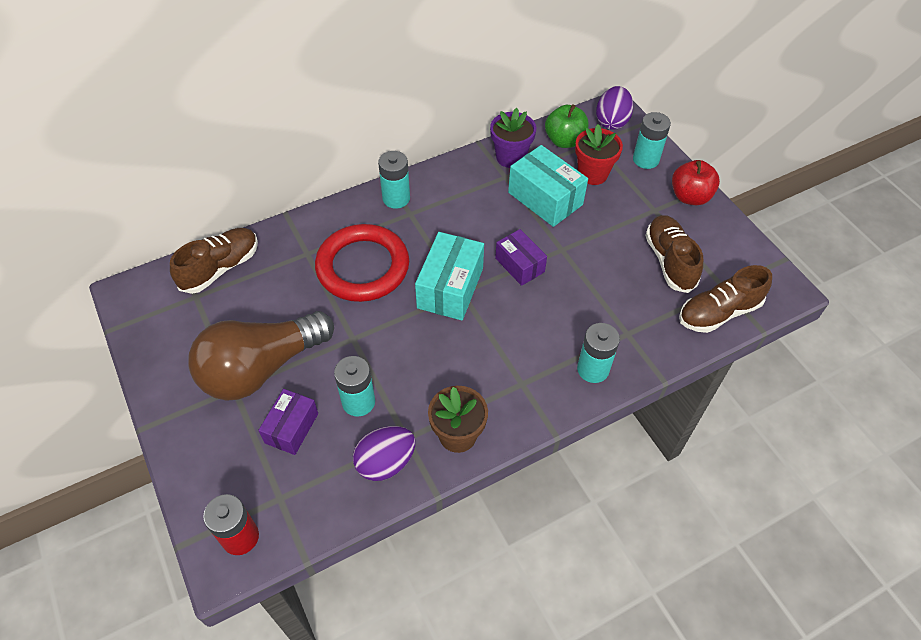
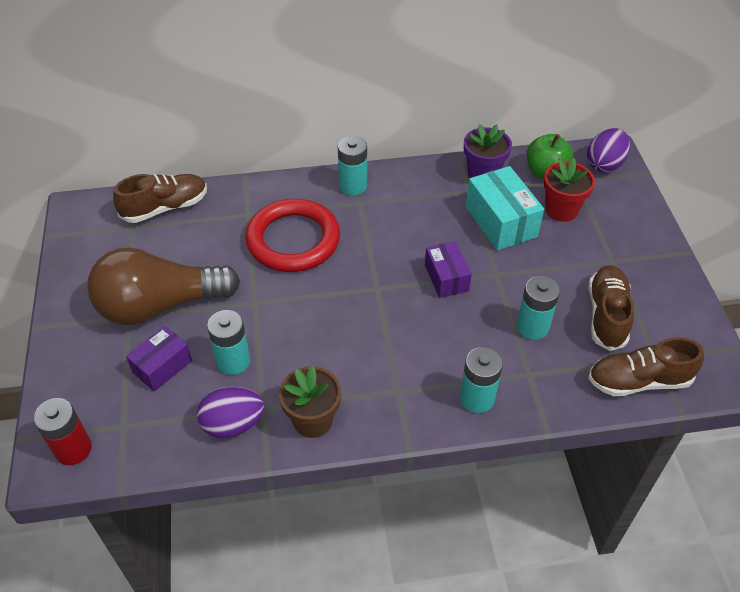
camera: 20 degrees right, 5 degrees down
turquoise box [415,232,484,321] -> none
turquoise battery [633,112,671,169] -> turquoise battery moved to [517,276,560,340]
red apple [672,160,720,205] -> none

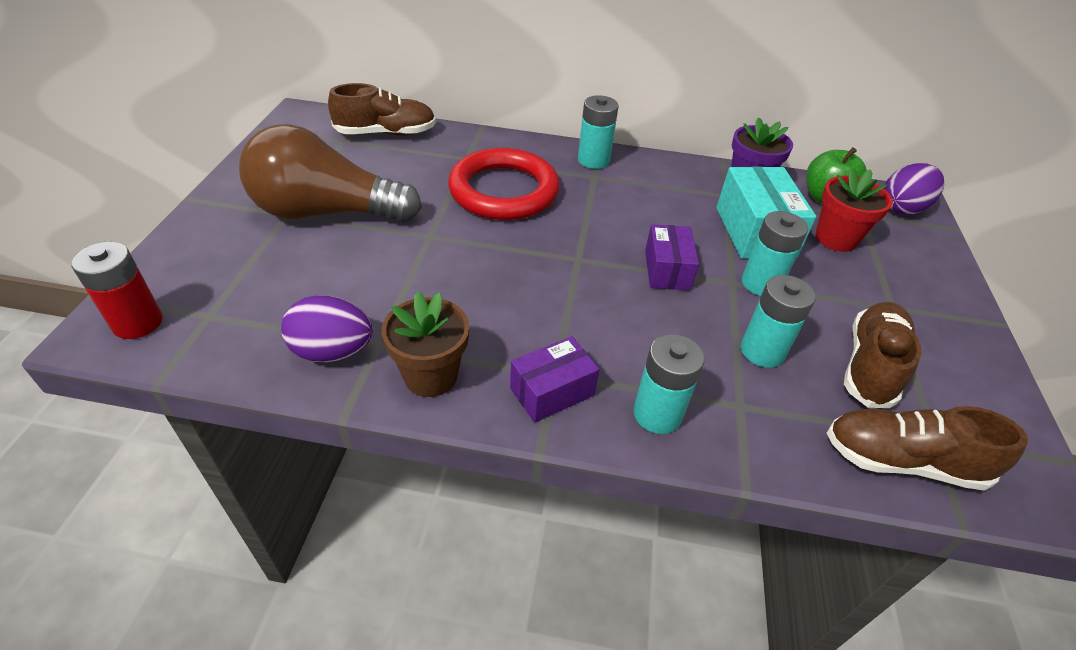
camera: 15 degrees right, 5 degrees down
purple box [126,326,192,391] -> purple box moved to [510,336,599,423]
turquoise battery [207,310,250,375] -> turquoise battery moved to [742,211,808,296]

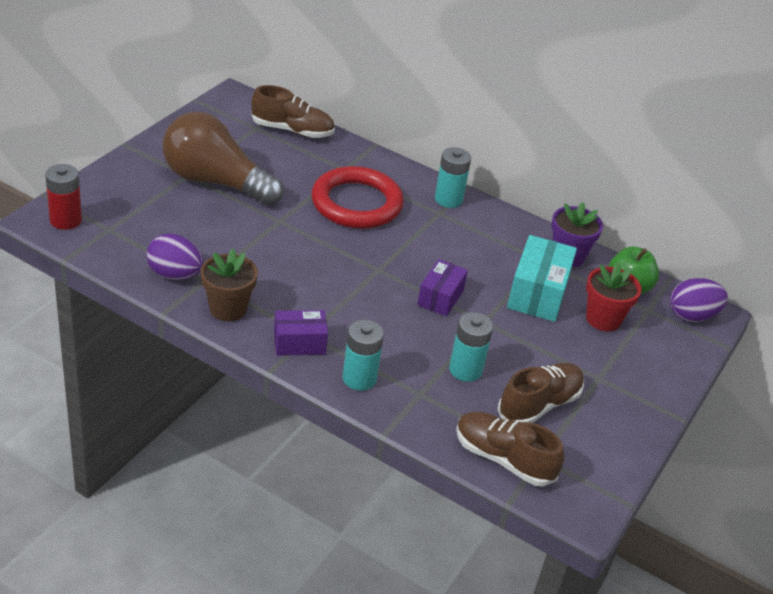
camera: 20 degrees right, 5 degrees down
turquoise battery [742,211,808,296] -> none

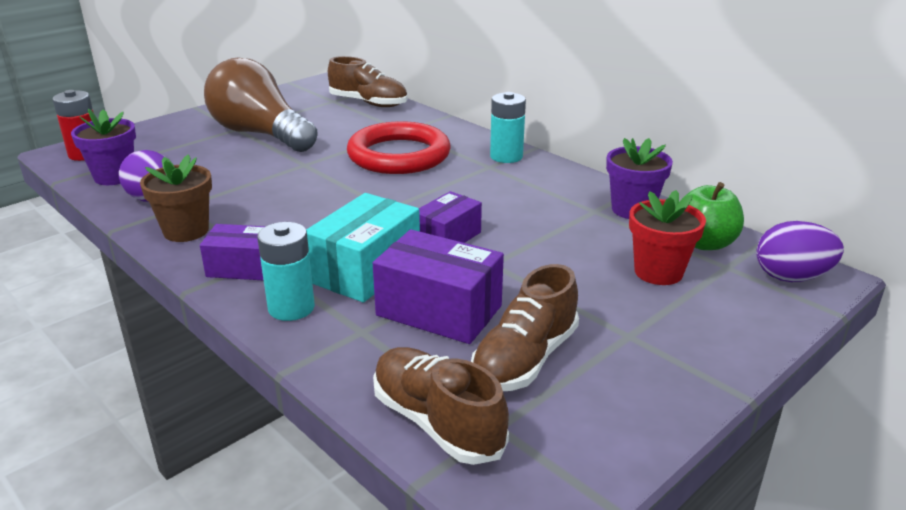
camera: 20 degrees right, 10 degrees down
turquoise battery [449,312,493,382] -> purple box [373,229,504,344]
brown shoe [497,363,584,423] -> brown shoe turned 150 degrees clockwise [471,264,579,391]
turquoise box [507,235,577,322] -> turquoise box moved to [306,193,420,302]
none -> purple flower pot [71,109,136,185]

